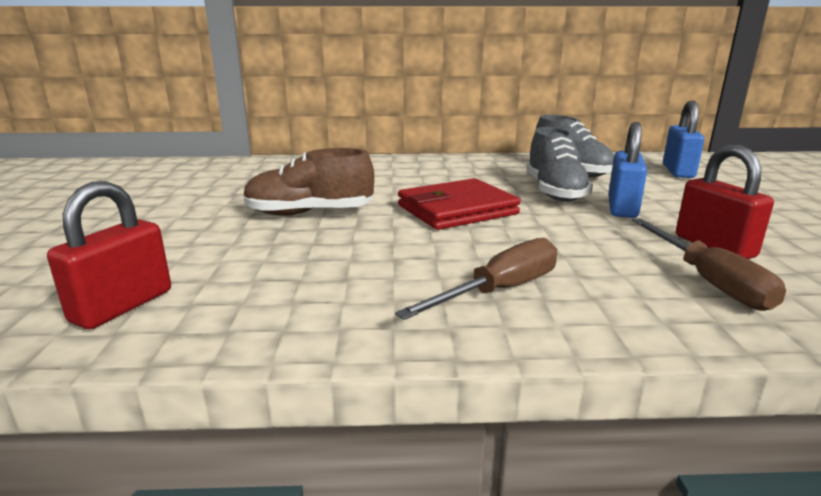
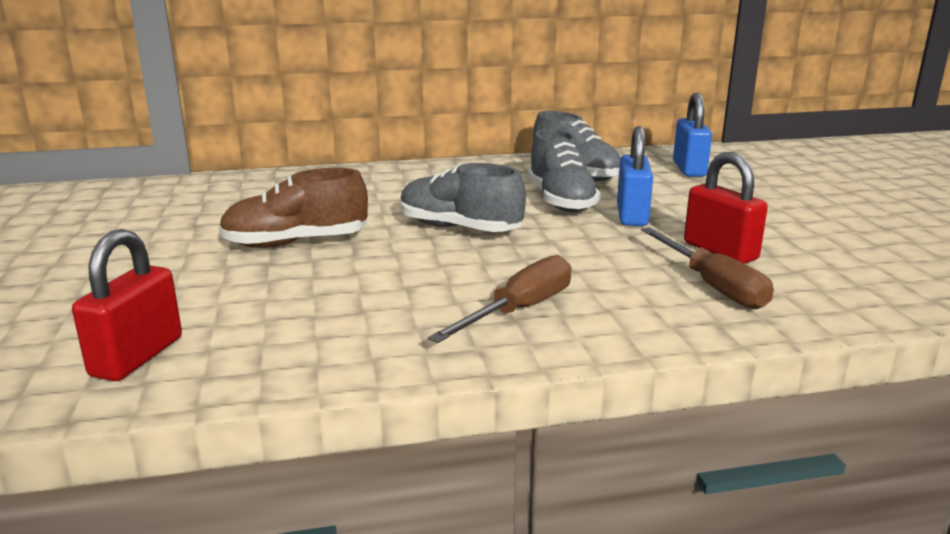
camera: 10 degrees left, 0 degrees up
red wallet [398,178,521,230] -> grey shoe [400,163,526,232]

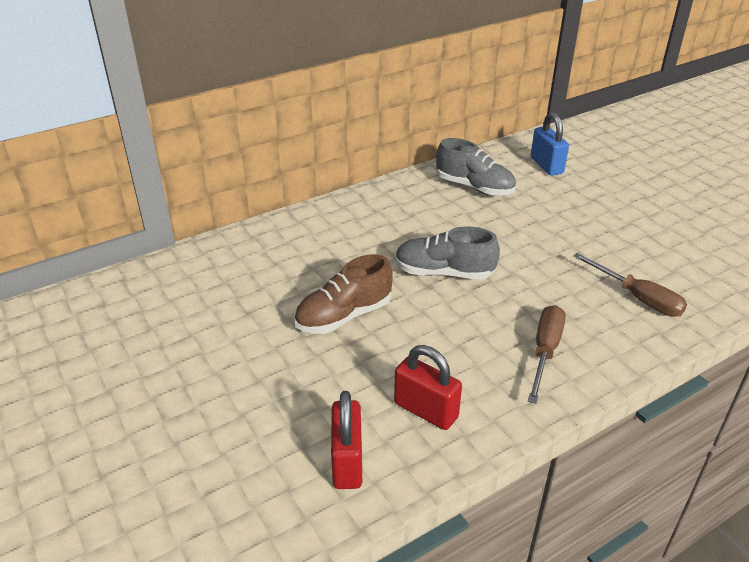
camera: 20 degrees left, 15 degrees up
grey shoe [528,128,601,212] -> none
blue padlock [617,126,653,226] -> none
red padlock [684,152,768,264] -> red padlock moved to [394,345,462,430]

